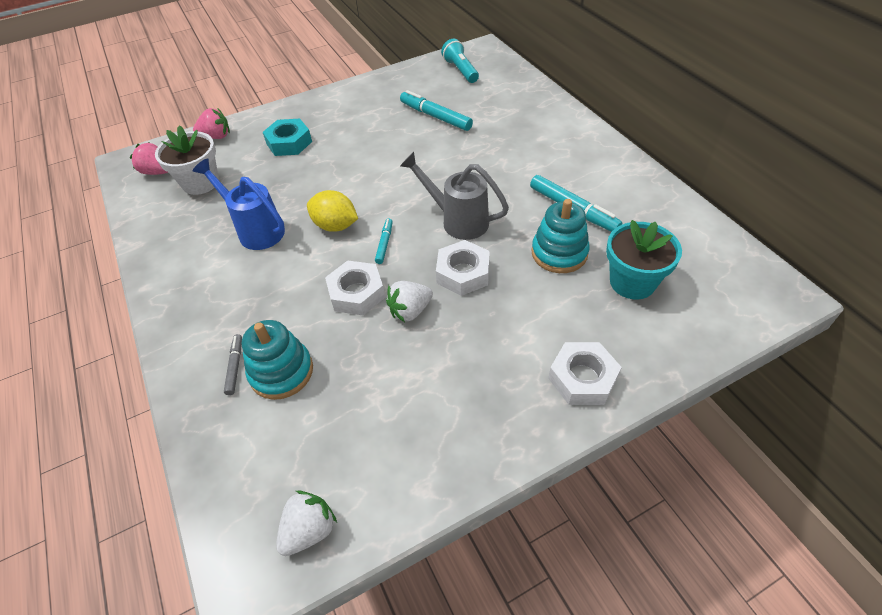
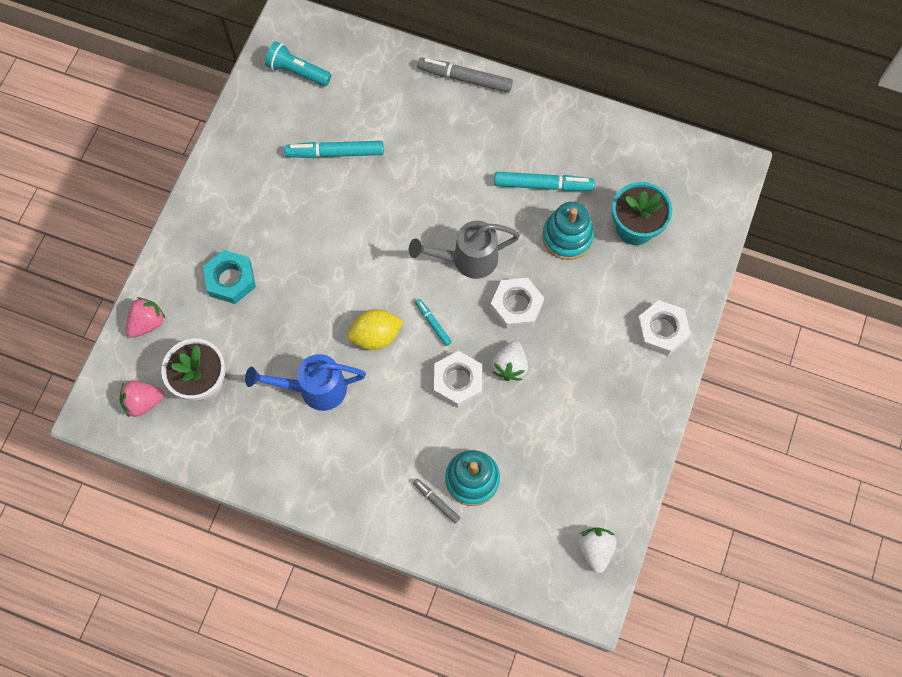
camera: 45 degrees left, 20 degrees up
none -> grey marker [418,58,513,93]

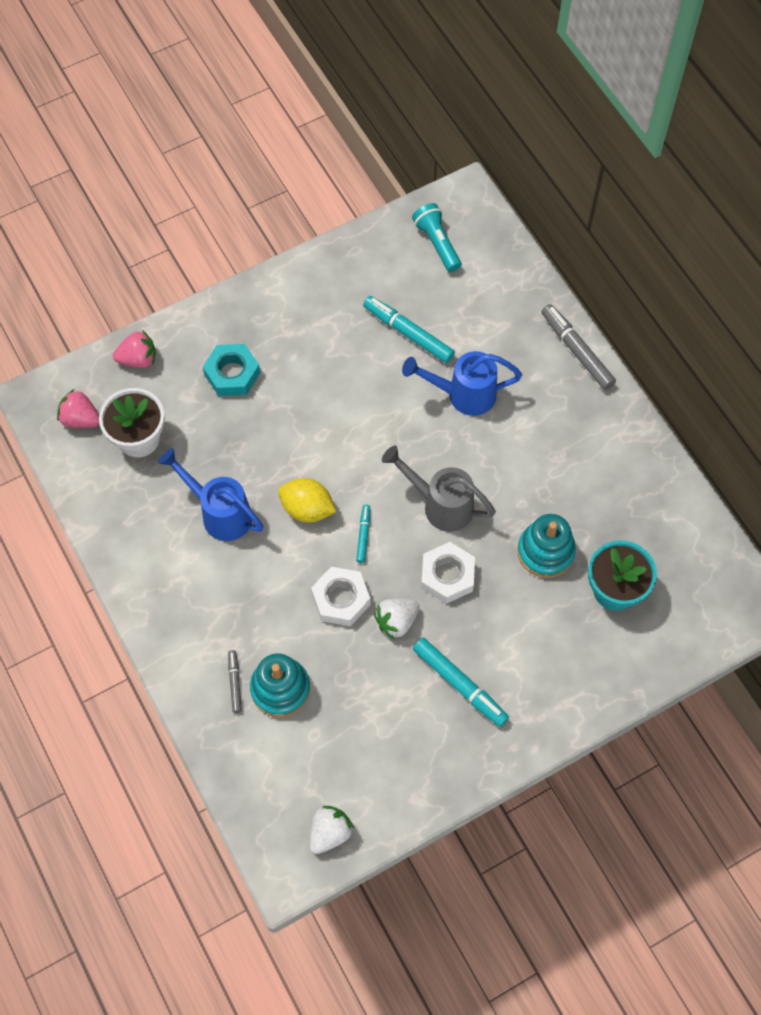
camera: 40 degrees right, 5 degrees down
turquoise marker [494,172,595,191] -> turquoise marker moved to [413,638,509,727]
white nut [636,300,691,356] -> none
none -> blue watering can [402,351,522,416]

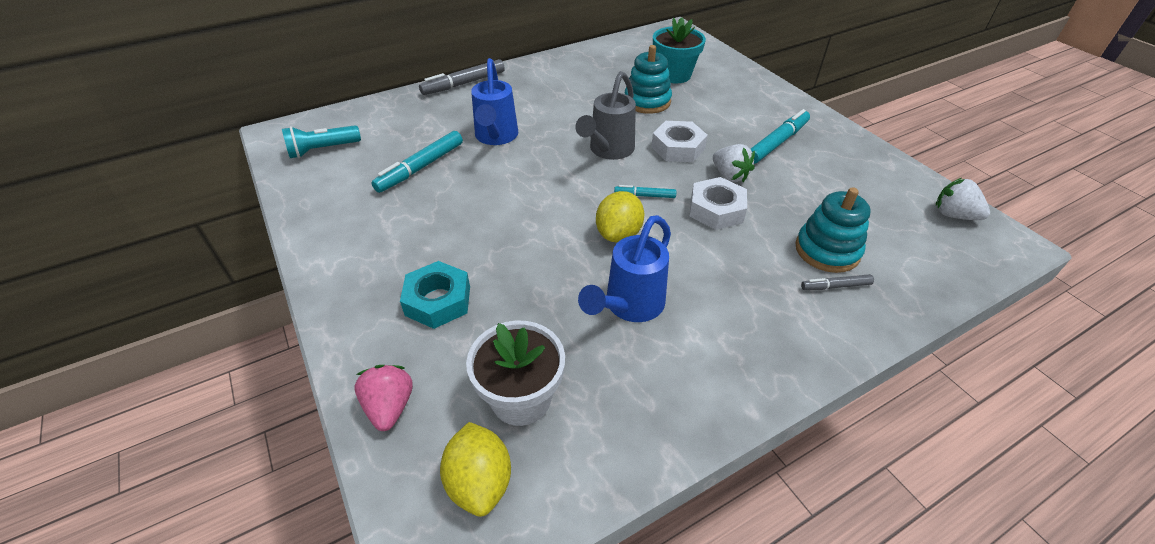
camera: 90 degrees left, 20 degrees down
pink strawberry [57,389,99,428] -> yellow lemon [440,422,511,517]

